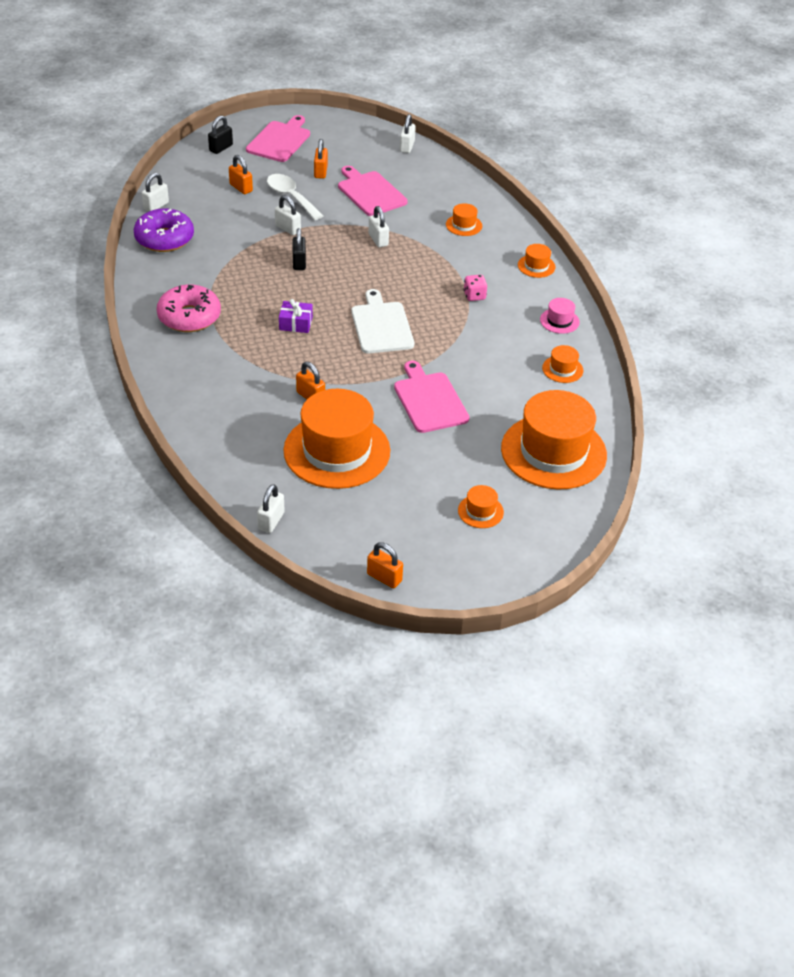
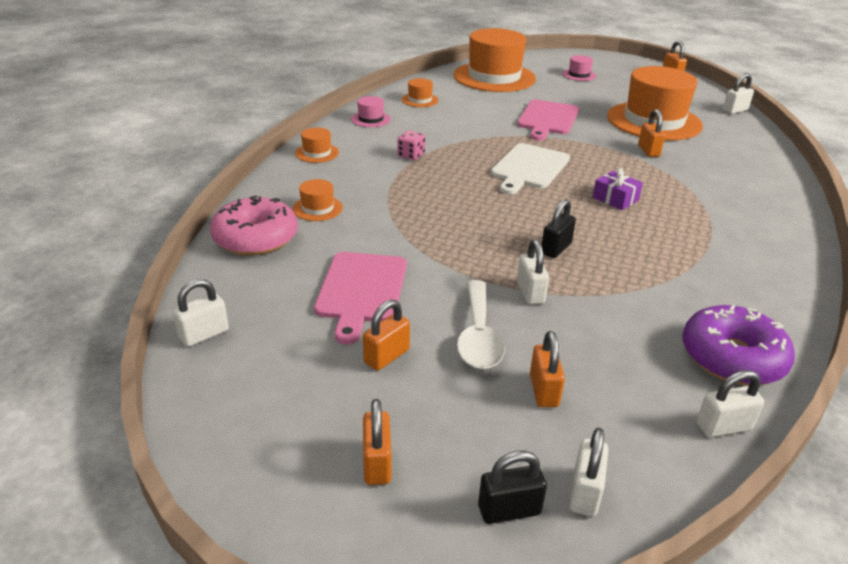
camera: 140 degrees left, 10 degrees down
pink donut [157,285,221,332] -> pink donut moved to [210,196,298,256]
pink cutting board [246,115,310,162] -> orange padlock [363,399,391,485]
white padlock [369,206,389,247] -> white padlock moved to [569,428,608,517]
orange hat [458,485,504,528] -> pink hat [562,55,596,81]

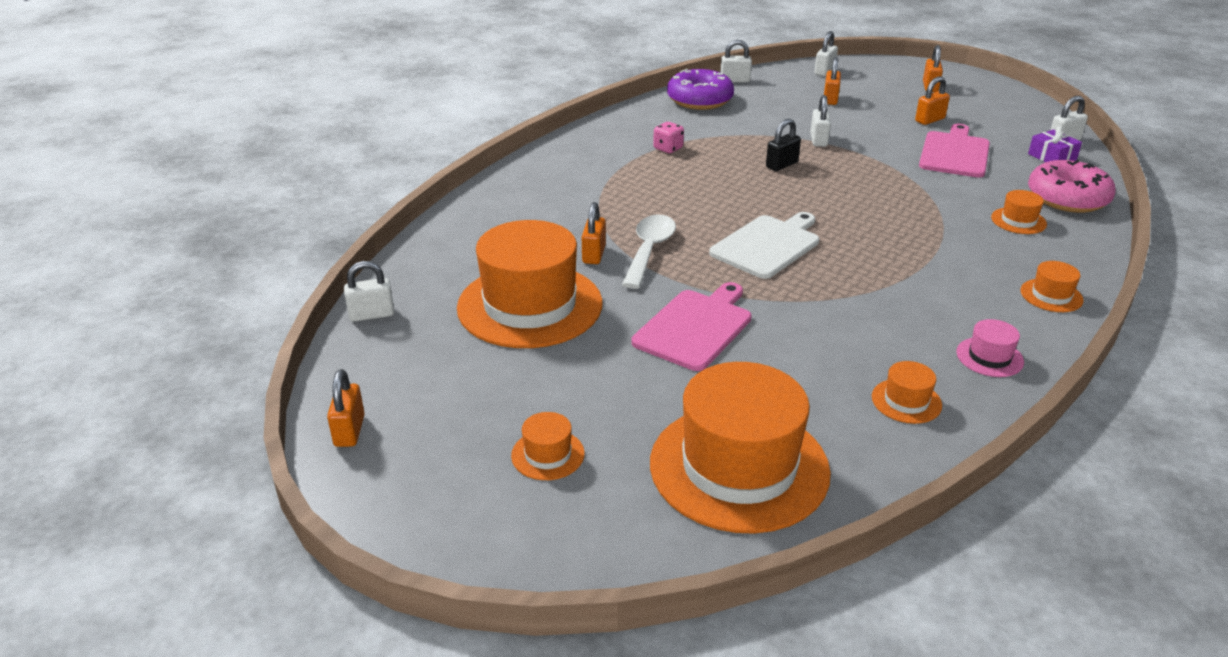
camera: 165 degrees left, 0 degrees up
pink dice [397,130,425,160] -> pink dice moved to [653,122,684,153]
white spoon [457,280,505,369] -> white spoon moved to [622,215,676,289]
black padlock [478,451,547,524] -> none
pink hat [562,55,596,81] -> orange hat [511,412,585,480]
purple gift [593,168,643,210] -> purple gift moved to [1028,127,1082,162]

